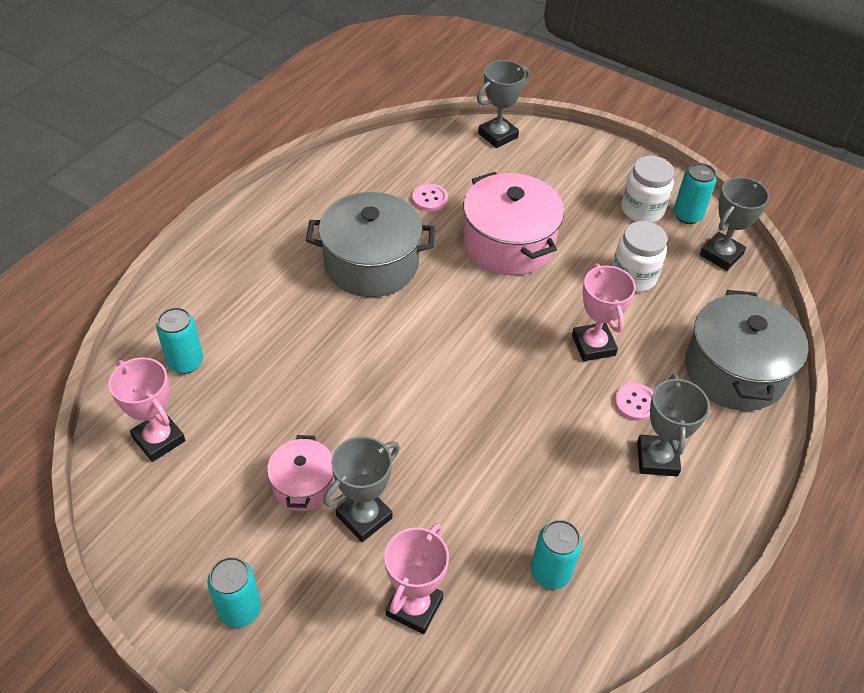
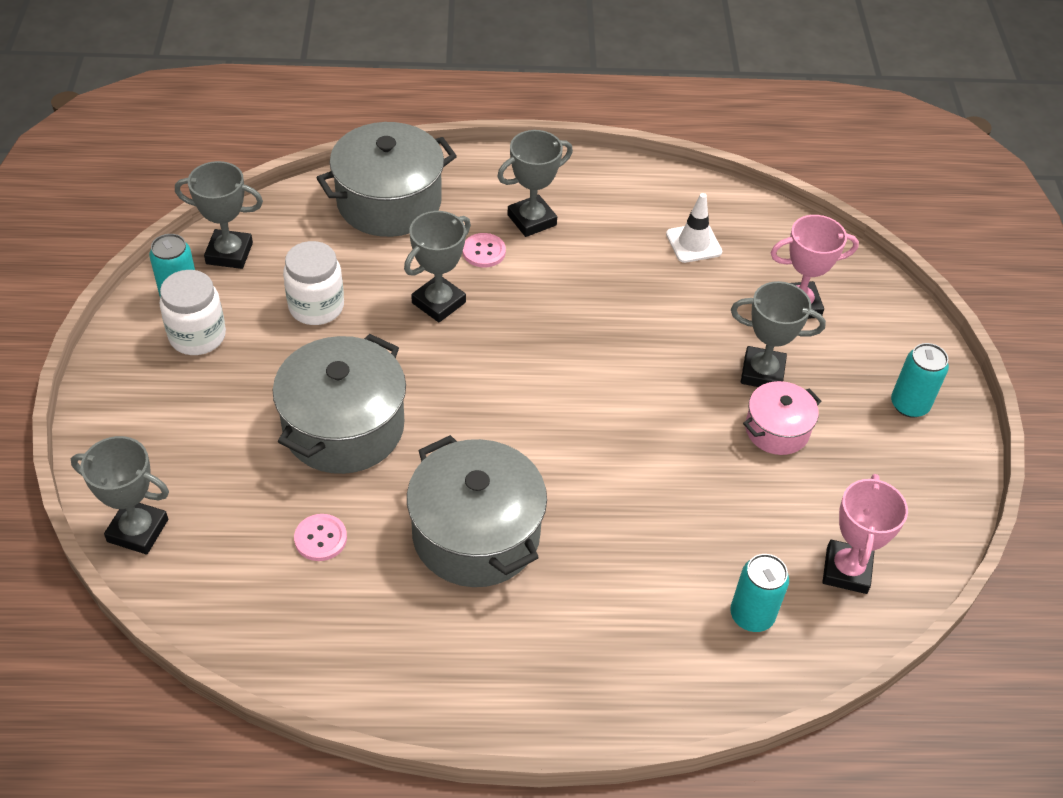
camera: 125 degrees left, 0 degrees up
pink pot [463,172,564,275] -> grey pot [273,334,406,474]
turquoise can [531,520,582,589] -> white traffic cone [666,193,722,263]
pink trophy [572,263,636,361] -> grey trophy [404,211,471,322]

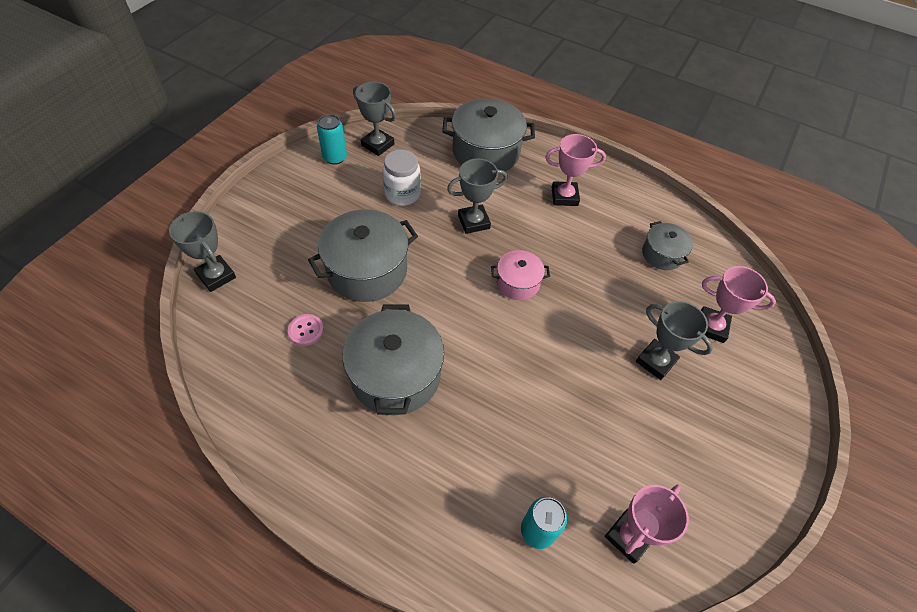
camera: 30 degrees right, 5 degrees up
white jar [160,270,226,355] -> none
pink button [462,233,506,267] -> none
grey trophy [497,130,573,237] -> pink trophy [545,134,606,206]
white traffic cone [666,193,722,263] -> grey pot [642,221,693,270]
pink pot [743,381,821,455] -> pink pot moved to [491,250,550,300]
turquoise can [891,343,949,418] -> none

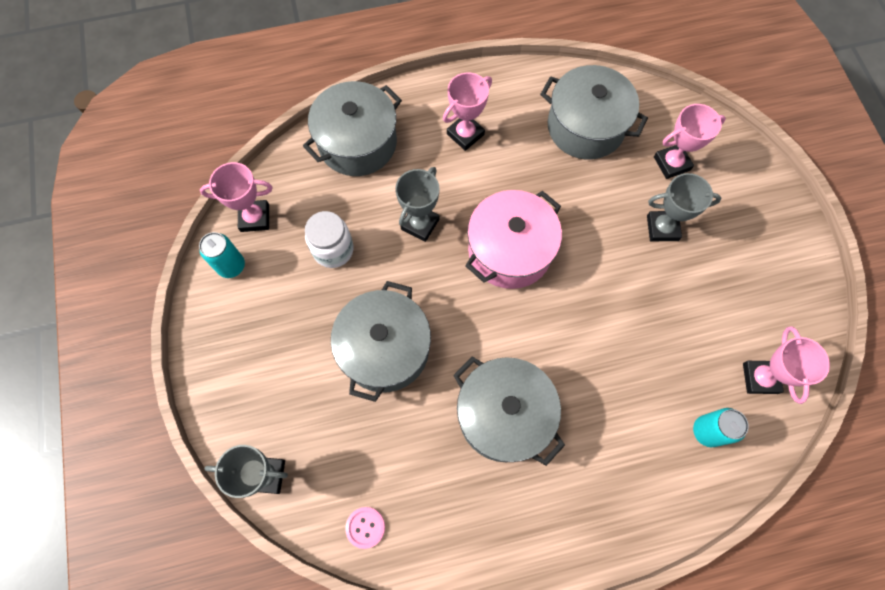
camera: 40 degrees left, 15 degrees up
pink button [288,314,324,346] -> pink button moved to [345,507,385,549]
grey trophy [353,82,396,156] -> pink trophy [200,162,272,232]
pink pot [491,250,550,300] -> pink pot [465,190,562,289], size x1.82
grey pot [642,221,693,270] -> grey pot [540,65,648,160], size x1.82

